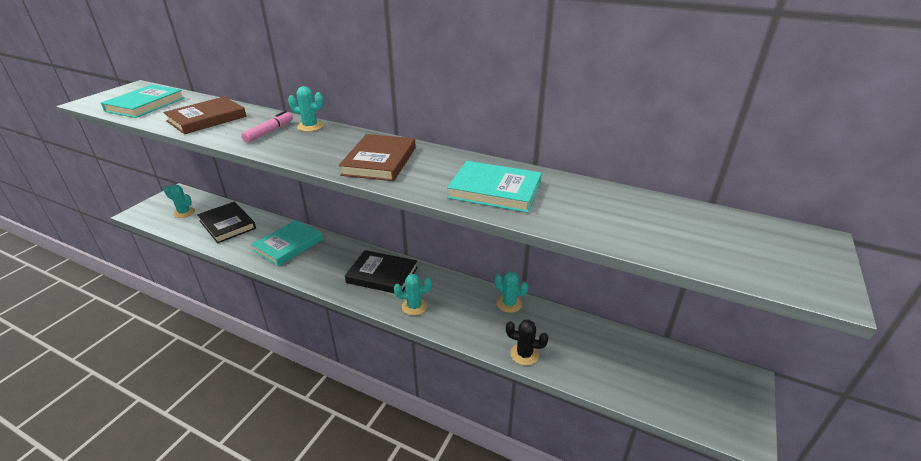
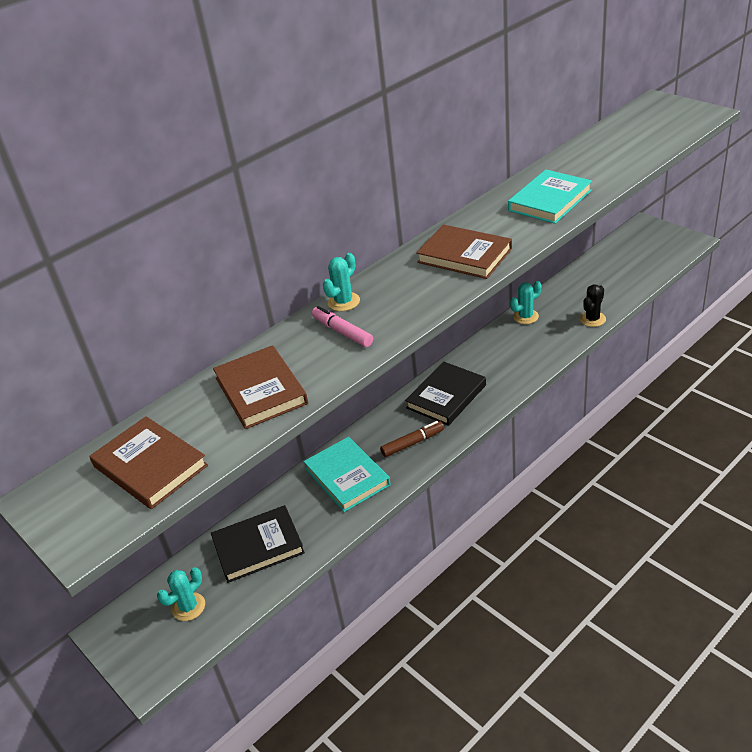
camera: 65 degrees left, 5 degrees up
turquoise book [101,85,184,118] -> brown book [89,416,208,509]
turquoise cactus [394,274,432,316] -> none
none -> brown marker [380,421,444,457]

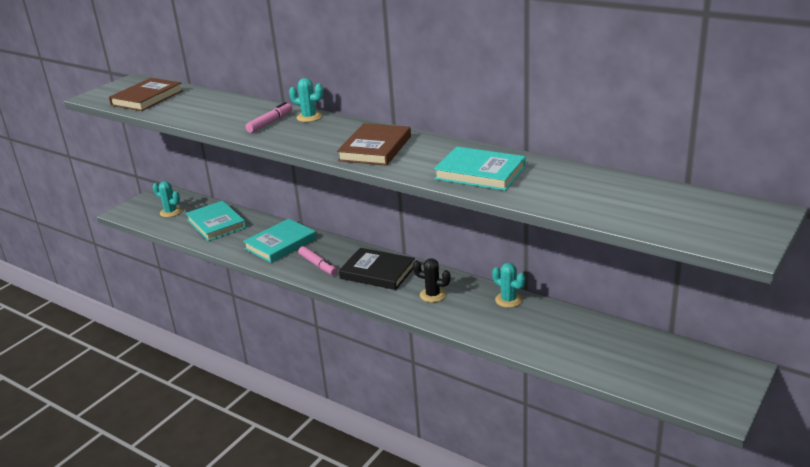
camera: 75 degrees right, 10 degrees down
black book [211,505,305,583] -> turquoise book [186,201,246,241]
brown book [213,345,308,429] -> none
brown marker [380,421,444,457] -> pink marker [298,246,337,275]
black cactus [580,285,606,327] -> black cactus moved to [413,258,451,302]

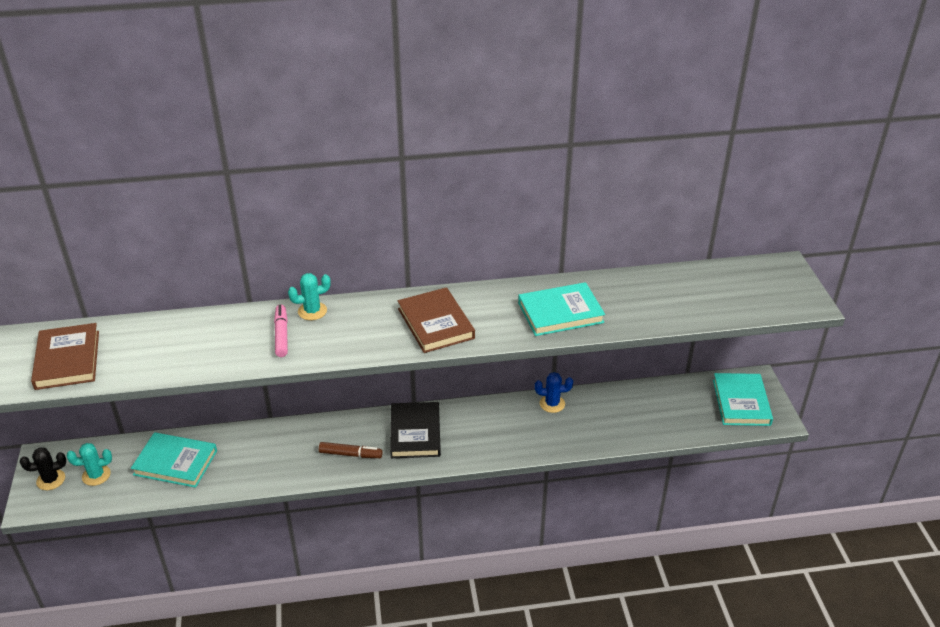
camera: 45 degrees left, 10 degrees up
turquoise book [243,219,316,263] -> turquoise book moved to [713,373,773,426]
pink marker [298,246,337,275] -> brown marker [319,442,383,458]
black book [339,248,415,290] -> black book turned 75 degrees counterclockwise [390,402,441,458]
black cactus [413,258,451,302] -> black cactus moved to [20,448,66,490]
turquoise cactus [492,263,525,308] -> blue cactus [535,372,573,413]

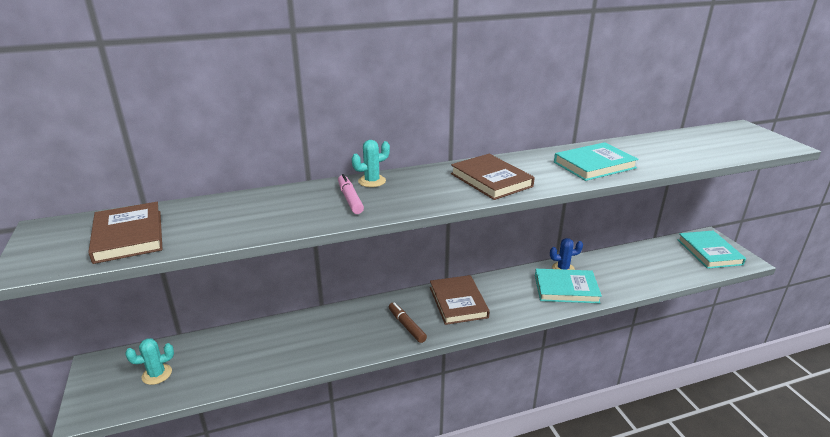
camera: 10 degrees left, 10 degrees down
black cactus [20,448,66,490] -> none
turquoise book [131,432,217,488] -> turquoise book moved to [535,269,602,303]
brown marker [319,442,383,458] -> brown marker turned 120 degrees counterclockwise [389,302,427,343]
black book [390,402,441,458] -> brown book [430,275,490,325]

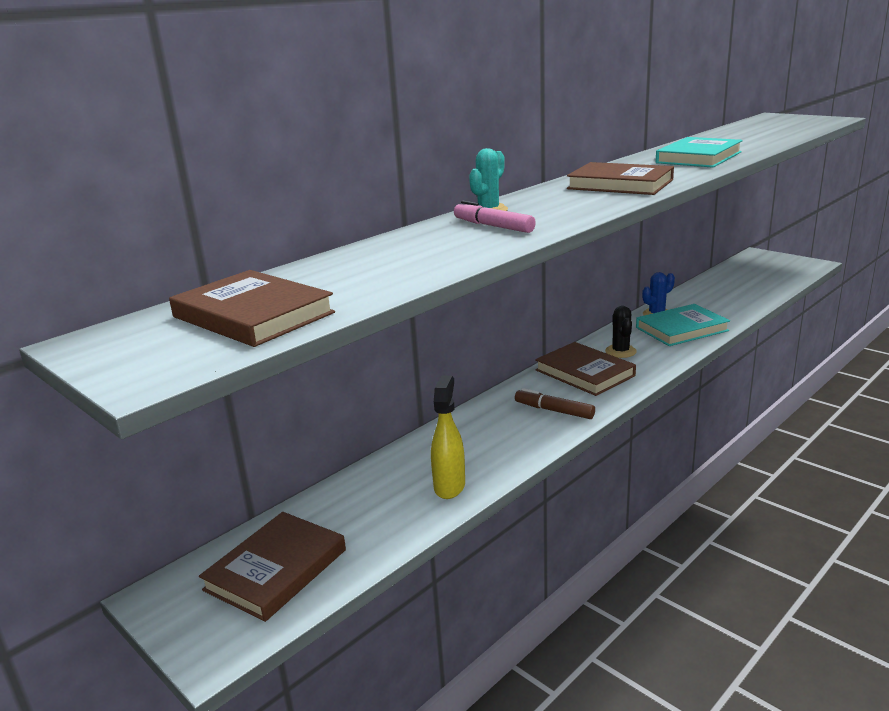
camera: 25 degrees left, 5 degrees down
turquoise cactus [125,338,174,385] -> brown book [199,512,346,622]
turquoise book [678,231,746,269] -> none
none -> yellow spray bottle [431,375,465,499]
none -> black cactus [605,306,637,358]

